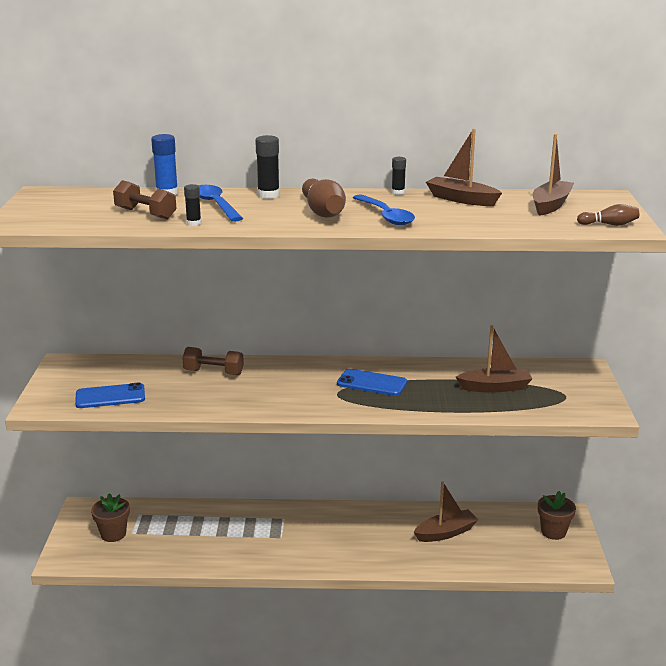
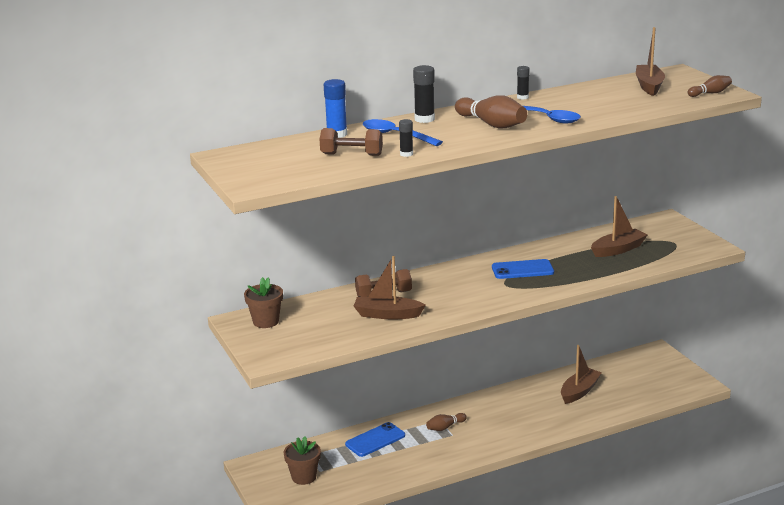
camera: 25 degrees left, 0 degrees up
blue phone [75,383,145,408] -> blue phone moved to [345,422,405,457]
brown boat [426,129,502,206] -> brown boat moved to [354,256,426,320]
brown flower pot [538,491,576,540] -> brown flower pot moved to [244,277,283,328]
none -> brown bowling pin [426,413,467,431]

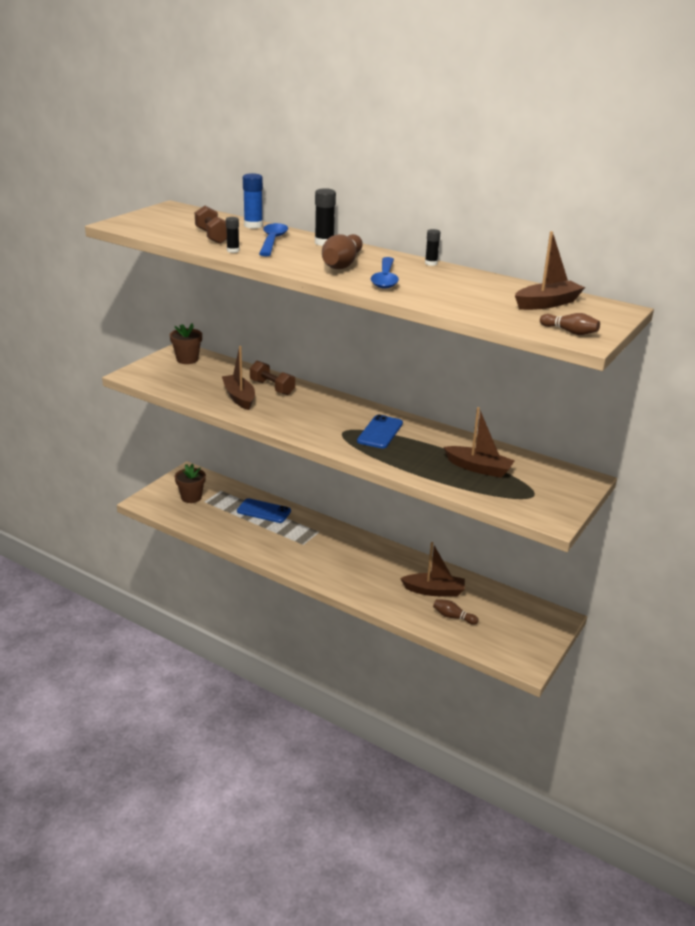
camera: 55 degrees right, 5 degrees up
brown bowling pin [426,413,467,431] -> brown bowling pin moved to [433,599,479,625]
blue phone [492,259,554,279] -> blue phone turned 60 degrees clockwise [357,415,403,449]

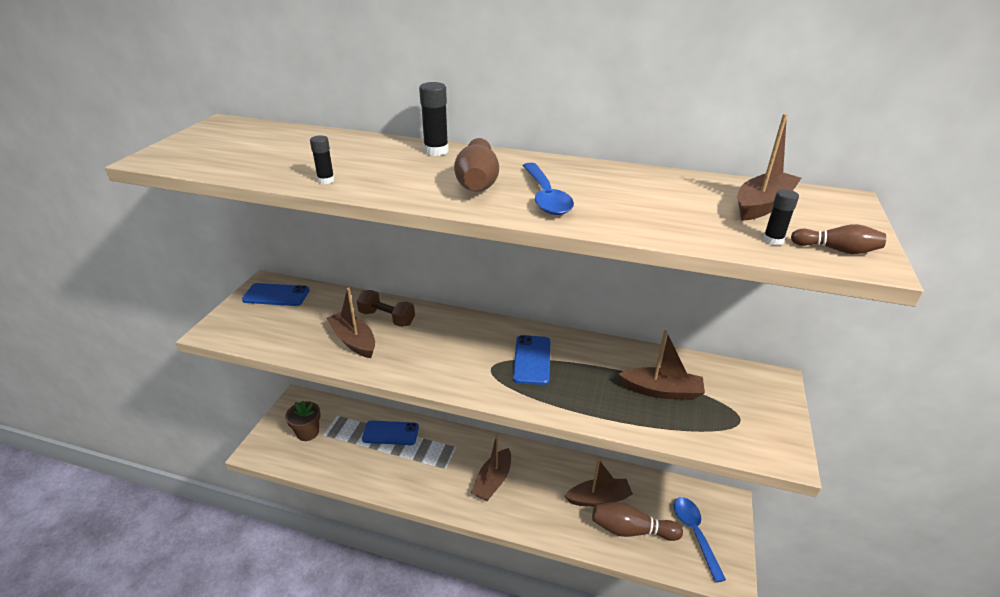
camera: 15 degrees left, 5 degrees up
brown flower pot [170,323,202,364] -> blue phone [242,283,310,306]
brown dumbbell [195,206,227,244] -> none
blue glue stick [243,173,263,229] -> none
blue spoon [259,223,288,256] -> blue spoon moved to [674,497,726,583]
black glue stick [425,229,440,266] -> black glue stick moved to [763,189,799,245]
brown bowling pin [433,599,479,625] -> brown bowling pin [592,502,683,541], size x1.79
none -> brown boat [471,435,511,501]

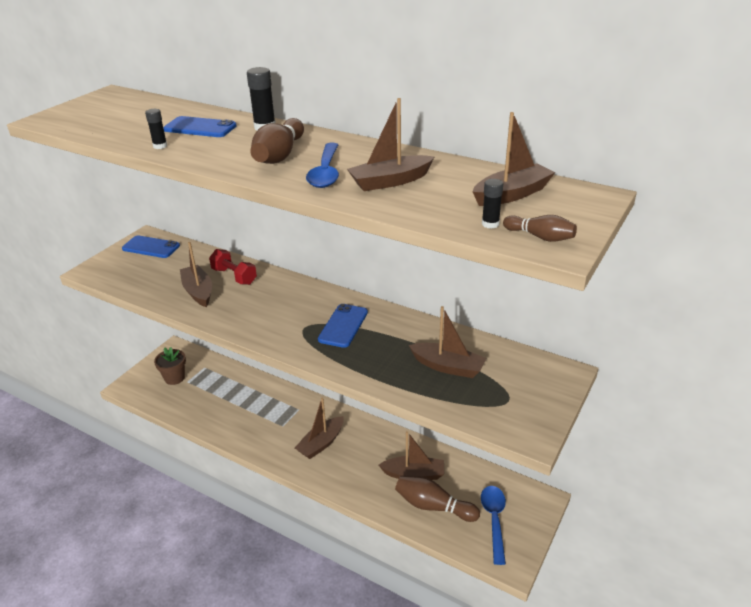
camera: 15 degrees right, 0 degrees up
brown dumbbell [357,290,415,327] -> red dumbbell [209,249,257,285]
blue phone [362,420,419,445] -> blue phone moved to [163,116,237,137]
none -> brown boat [347,98,434,191]

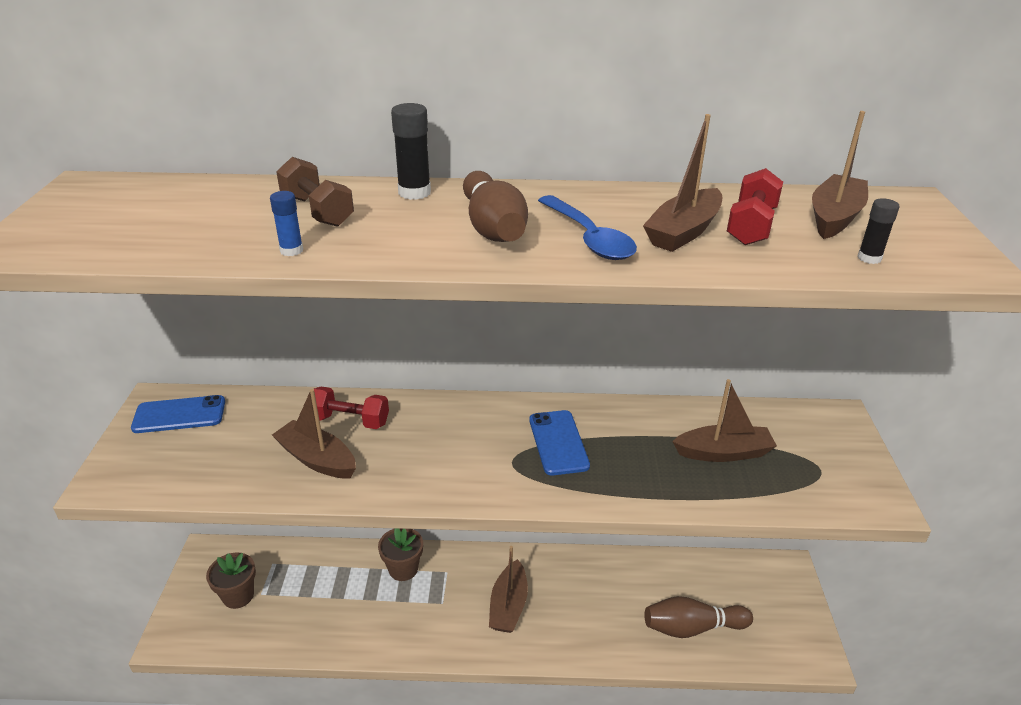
camera: 30 degrees left, 0 degrees up
black glue stick [145,109,167,149] -> blue glue stick [270,191,304,256]
blue phone [163,116,237,137] -> brown dumbbell [276,157,354,227]
brown boat [379,431,444,480] -> none
blue spoon [481,486,506,565] -> none
brown bowling pin [503,215,577,242] -> none
none -> brown flower pot [378,528,423,581]
none -> red dumbbell [727,168,783,245]

